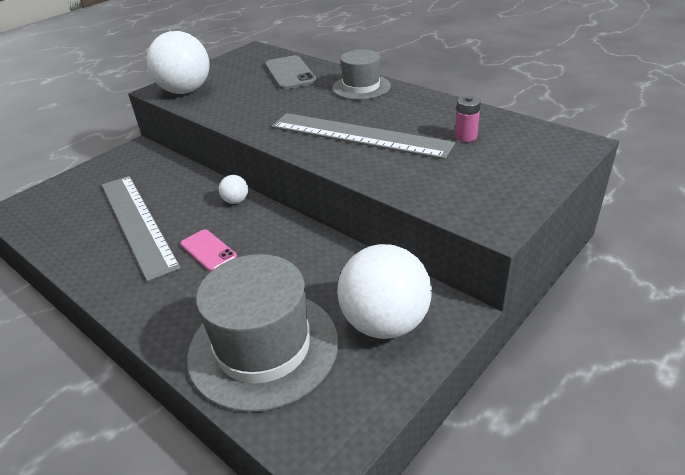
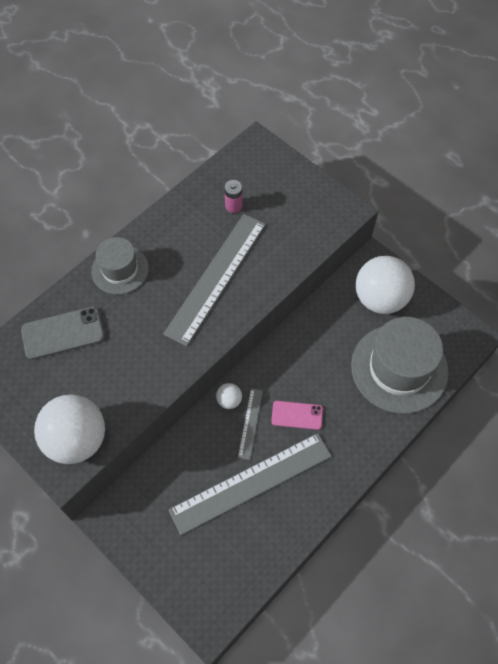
camera: 90 degrees left, 25 degrees up
pink phone [181,229,237,271] -> pink phone turned 45 degrees clockwise [271,401,323,430]
none -> grey ruler [238,388,263,460]

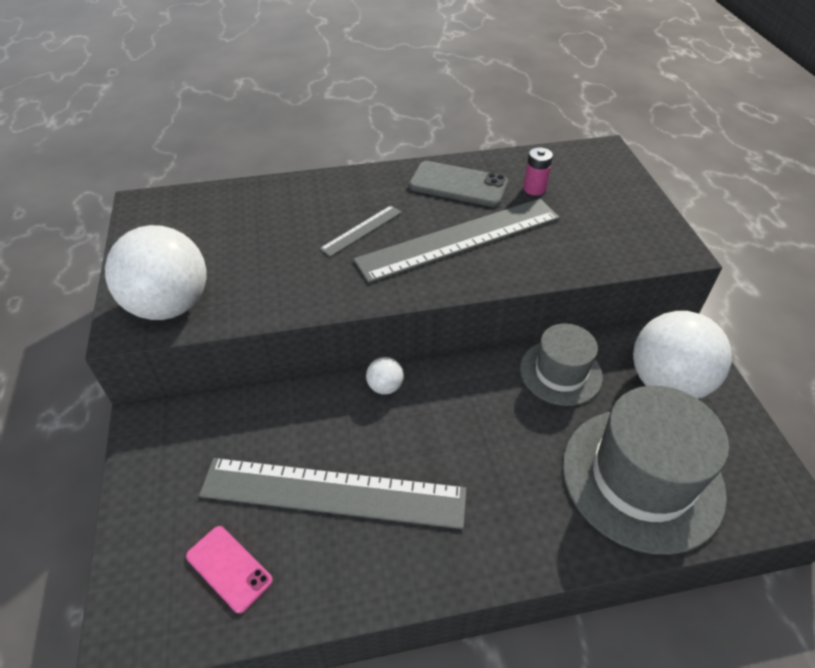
camera: 35 degrees right, 15 degrees down
grey phone [21,307,104,360] -> grey phone moved to [409,161,508,207]
grey hat [91,237,149,295] -> grey hat moved to [520,324,603,406]
grey ruler [238,388,263,460] -> grey ruler moved to [319,205,402,257]
pink phone [271,401,323,430] -> pink phone moved to [186,526,273,614]

